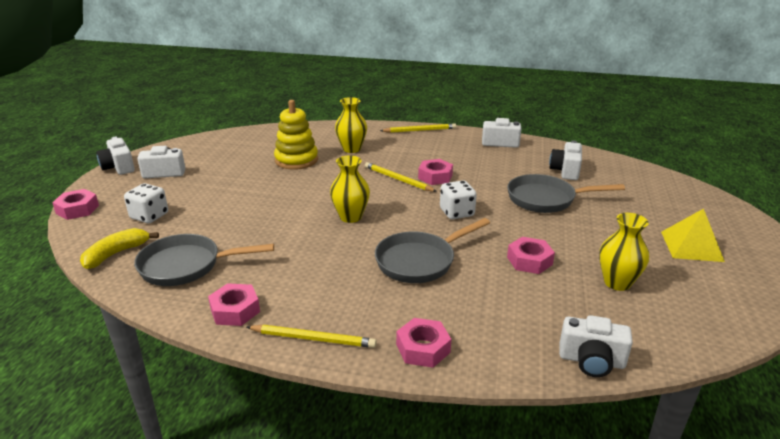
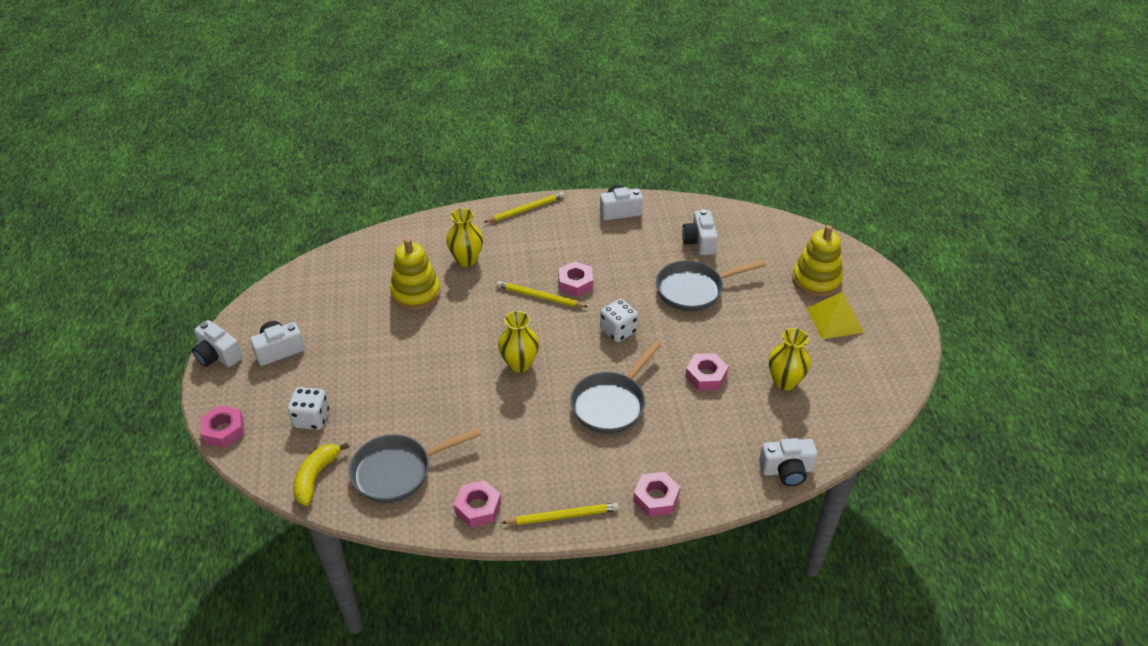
camera: 20 degrees left, 15 degrees up
none -> yellow stacking toy [792,225,843,297]

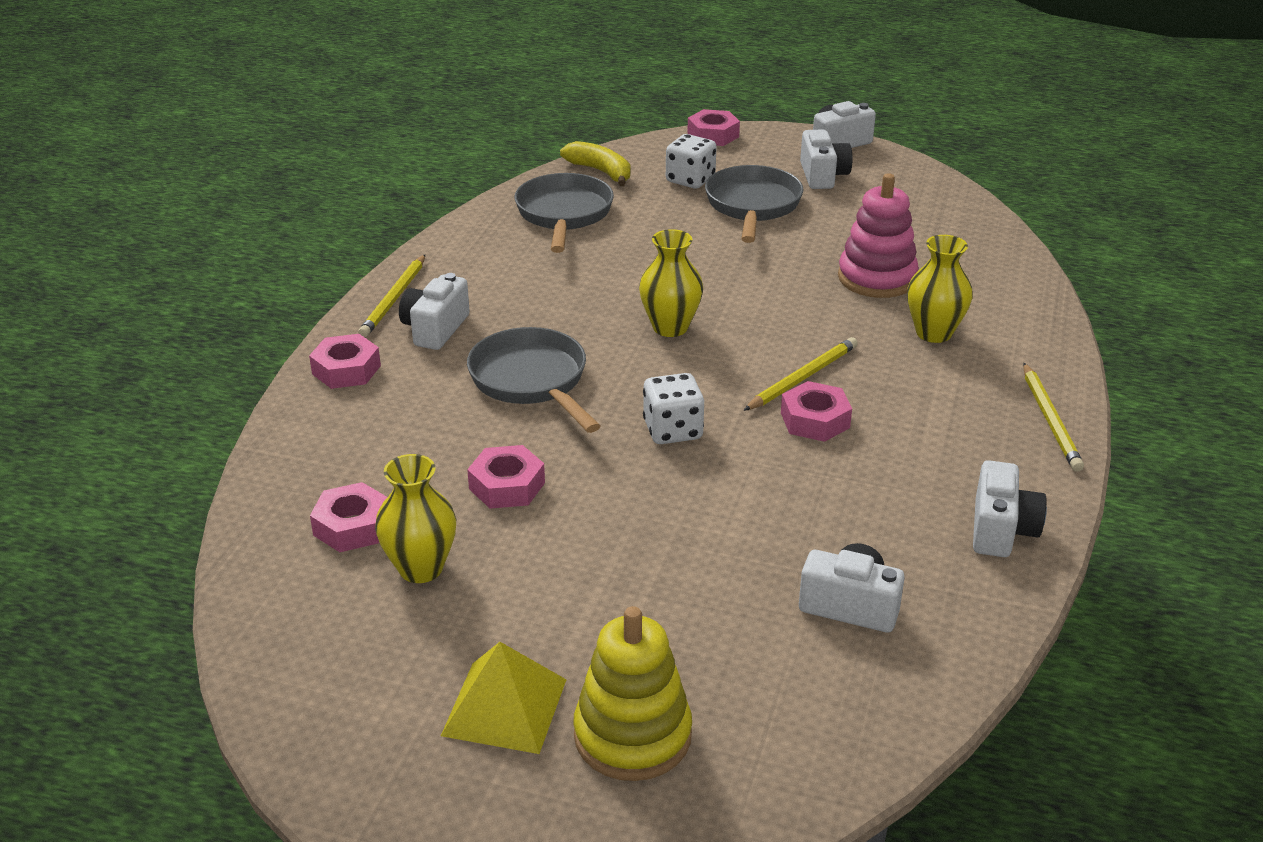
camera: 115 degrees right, 10 degrees down
yellow stacking toy [390,238,441,310] -> pink stacking toy [838,173,919,298]
pink nut [454,480,501,527] -> pink nut moved to [310,482,387,552]
grey pan [656,260,766,311] -> grey pan moved to [705,165,803,243]
white camera [759,438,817,486] -> white camera moved to [399,273,470,350]

